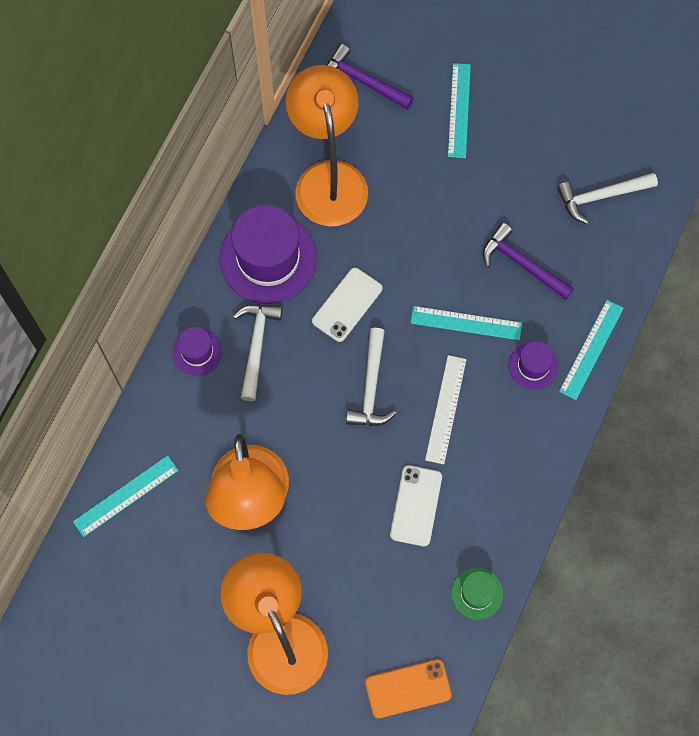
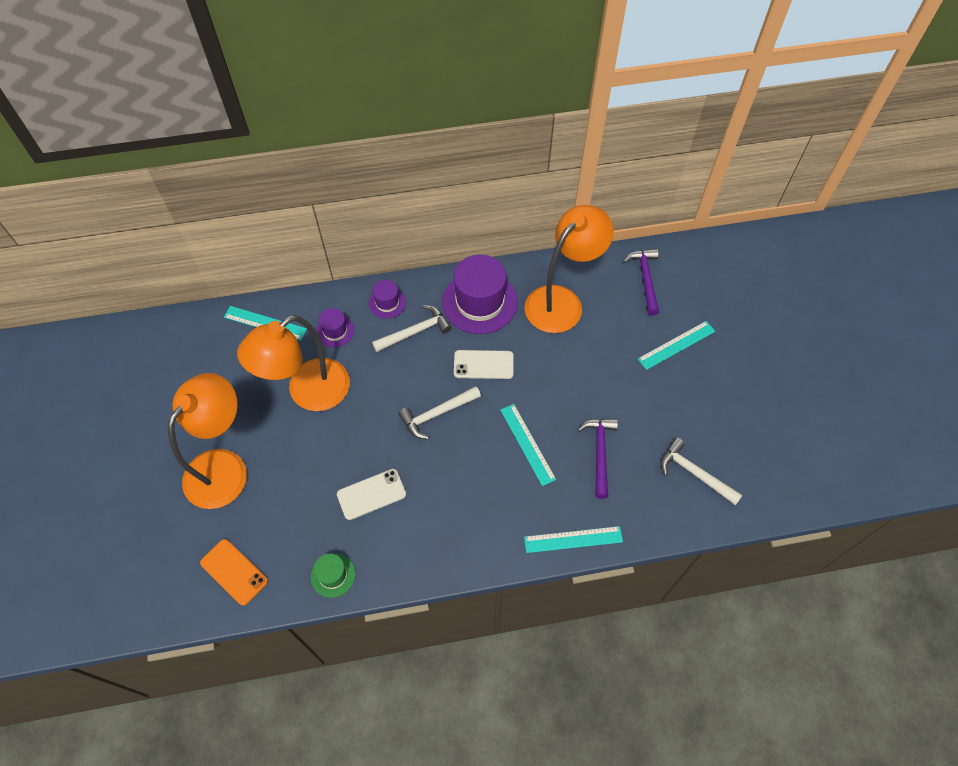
camera: 55 degrees right, 10 degrees down
white ruler [425,355,466,464] -> none
purple hat [509,341,558,390] -> purple hat moved to [316,308,354,347]

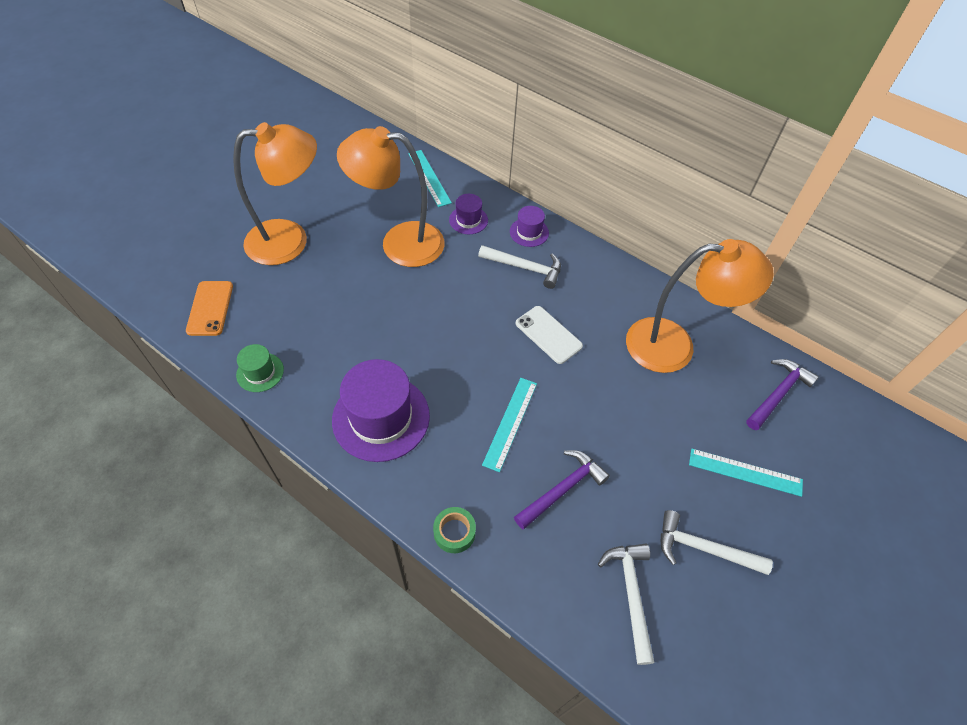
camera: 45 degrees right, 5 degrees down
white phone [337,469,406,520] -> none
white hammer [398,386,481,439] -> white hammer moved to [661,510,773,575]
purple hat [442,255,518,334] -> purple hat moved to [332,359,430,462]
turquoise ruler [524,526,623,553] -> green tape [433,507,476,553]

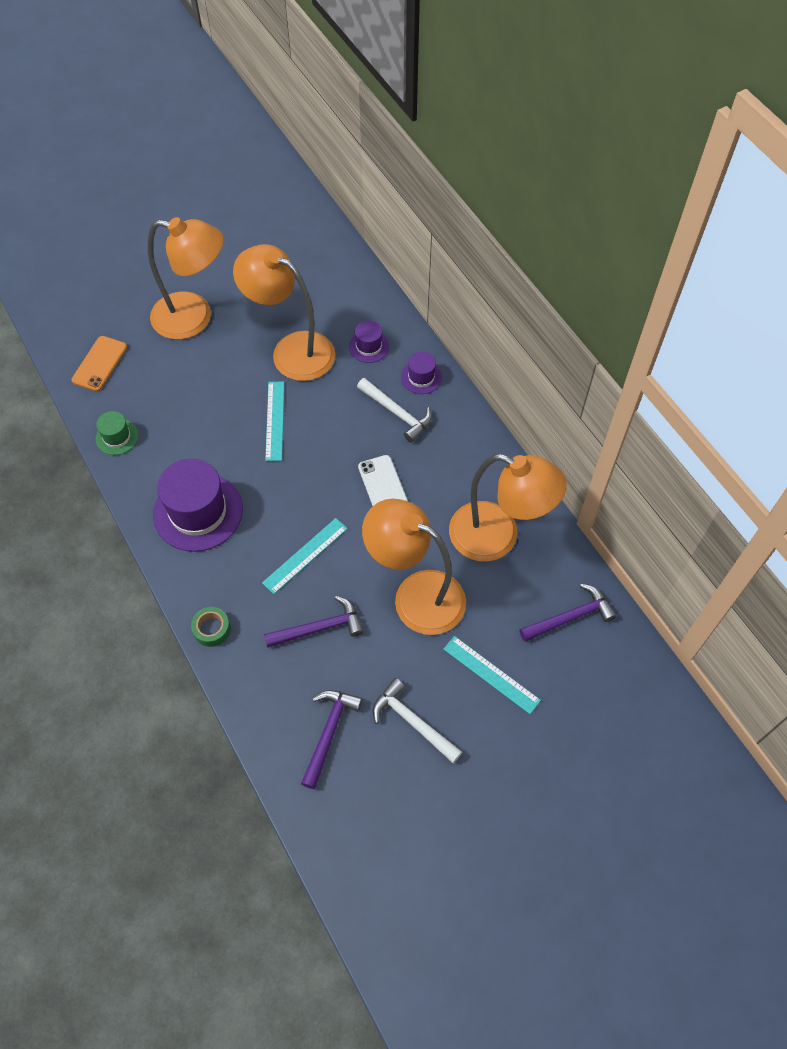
camera: 25 degrees right, 5 degrees up
turquoise ruler [408,150,452,207] -> turquoise ruler moved to [265,382,284,461]
white hammer [598,544,655,665] -> purple hammer [301,690,362,789]
none -> orange lamp [362,499,466,635]

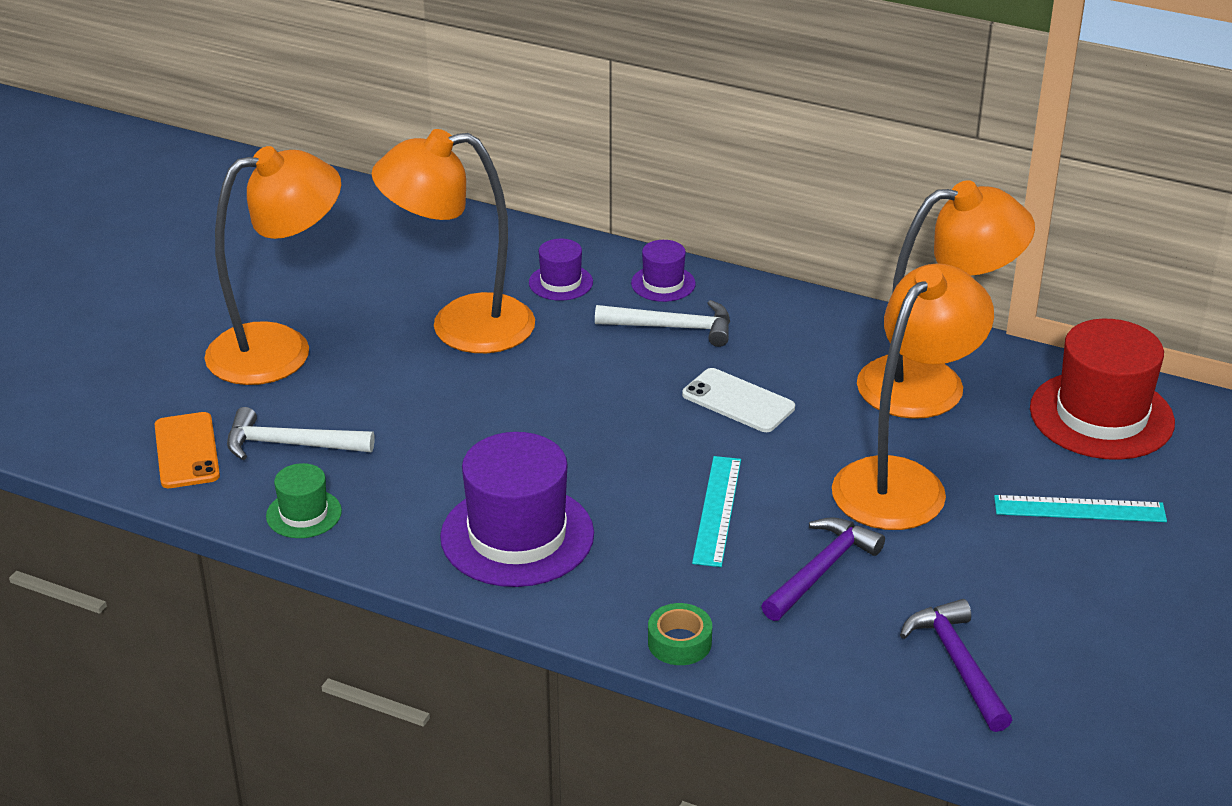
camera: 35 degrees left, 25 degrees down
turquoise ruler [265,382,284,461] -> none
orange lamp [362,499,466,635] -> orange lamp turned 135 degrees clockwise [832,263,994,530]
white hammer [373,678,462,763] -> white hammer moved to [227,407,374,460]
purple hammer [519,584,617,642] -> red hat [1030,319,1175,460]

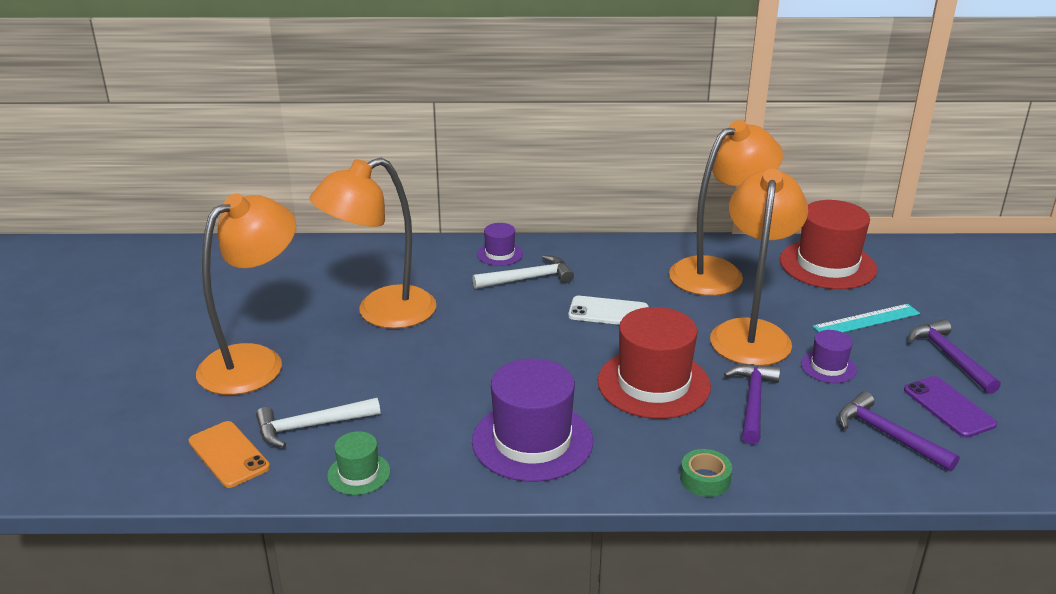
camera: 25 degrees left, 5 degrees down
purple hat [529,239,593,301] -> purple hat moved to [801,330,857,383]
turquoise ruler [692,456,741,567] -> red hat [597,307,711,419]
none -> purple phone [904,376,997,438]
none -> purple hammer [909,319,1001,394]

